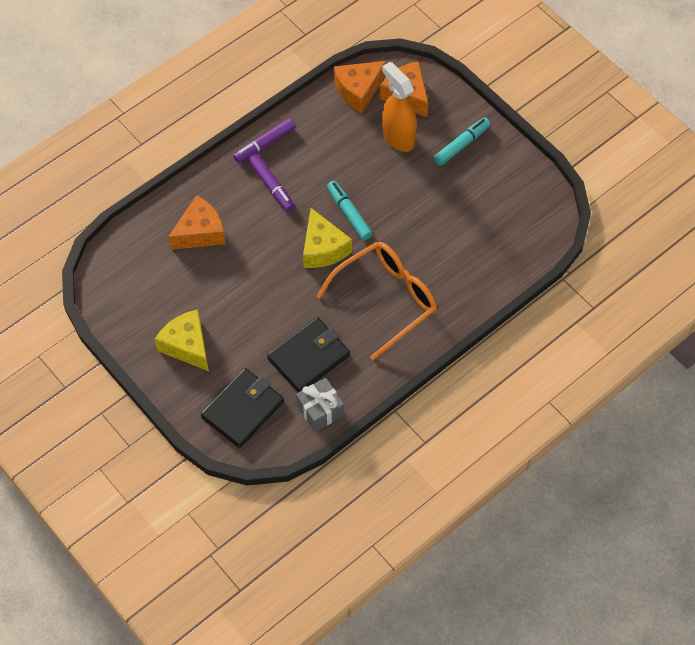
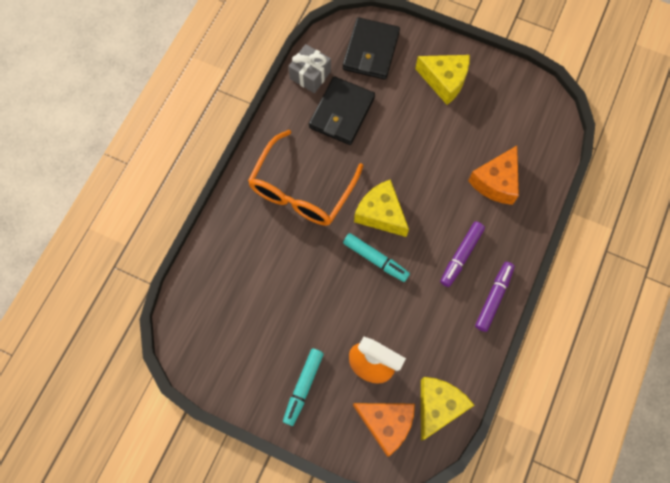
camera: 155 degrees right, 10 degrees up
purple marker [248,154,295,212] -> purple marker turned 90 degrees counterclockwise [440,222,485,287]
orange cheese [334,61,386,113] -> yellow cheese [421,377,474,441]

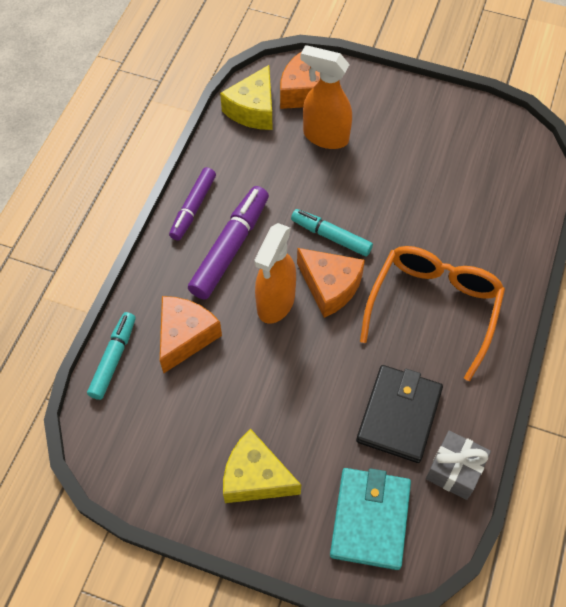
camera: 175 degrees right, 10 degrees down
turquoise marker [283,348,324,426] -> turquoise marker moved to [87,312,136,400]
black wallet [343,17,400,80] -> turquoise wallet [330,468,411,570]
yellow cheese [354,179,409,237] -> orange cheese [297,248,365,318]
purple marker [440,222,485,287] -> purple marker [188,186,269,300], size x1.53
none -> orange spray bottle [254,223,296,324]

